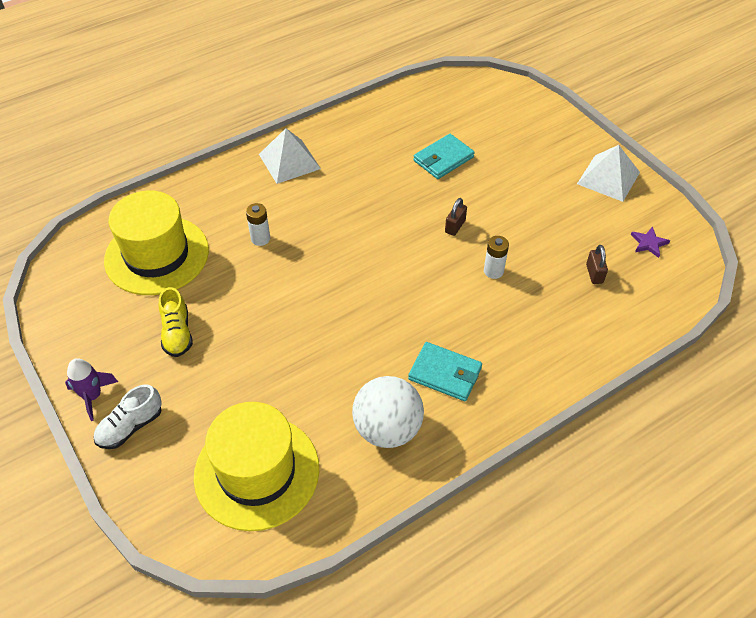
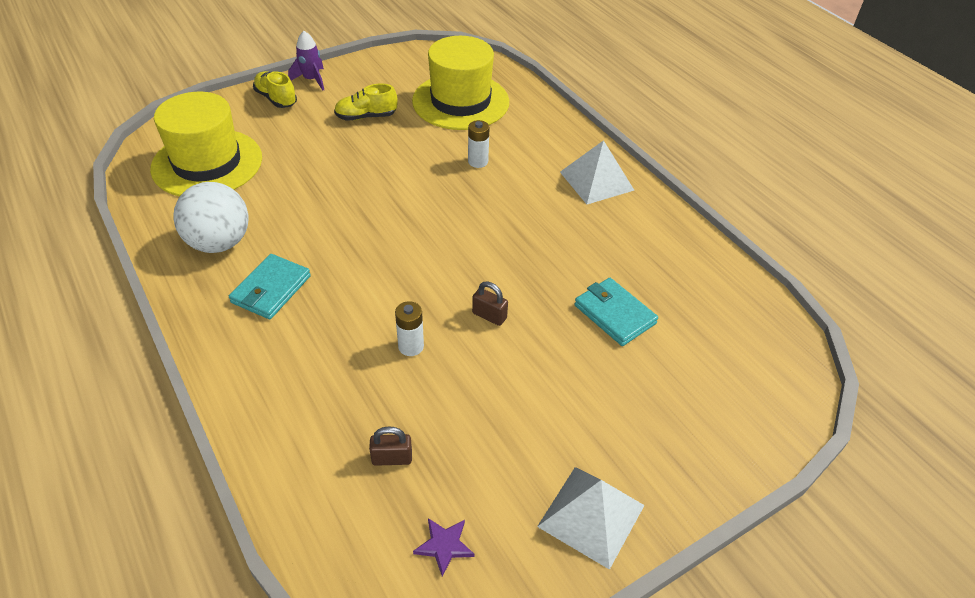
camera: 90 degrees right, 5 degrees down
white shoe [93,384,162,449] -> yellow shoe [253,71,297,108]

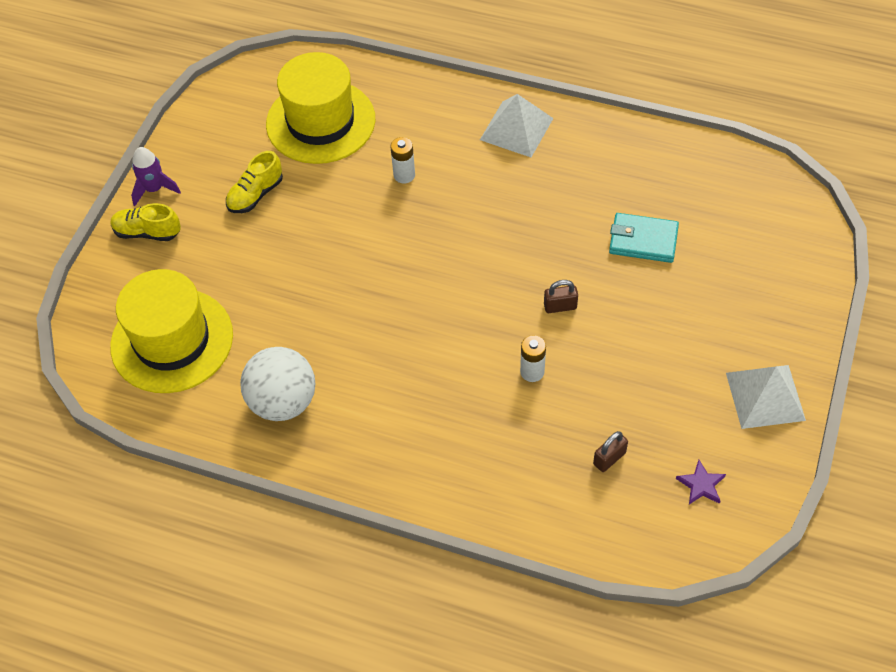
camera: 35 degrees left, 10 degrees up
turquoise wallet [229,254,311,319] -> none

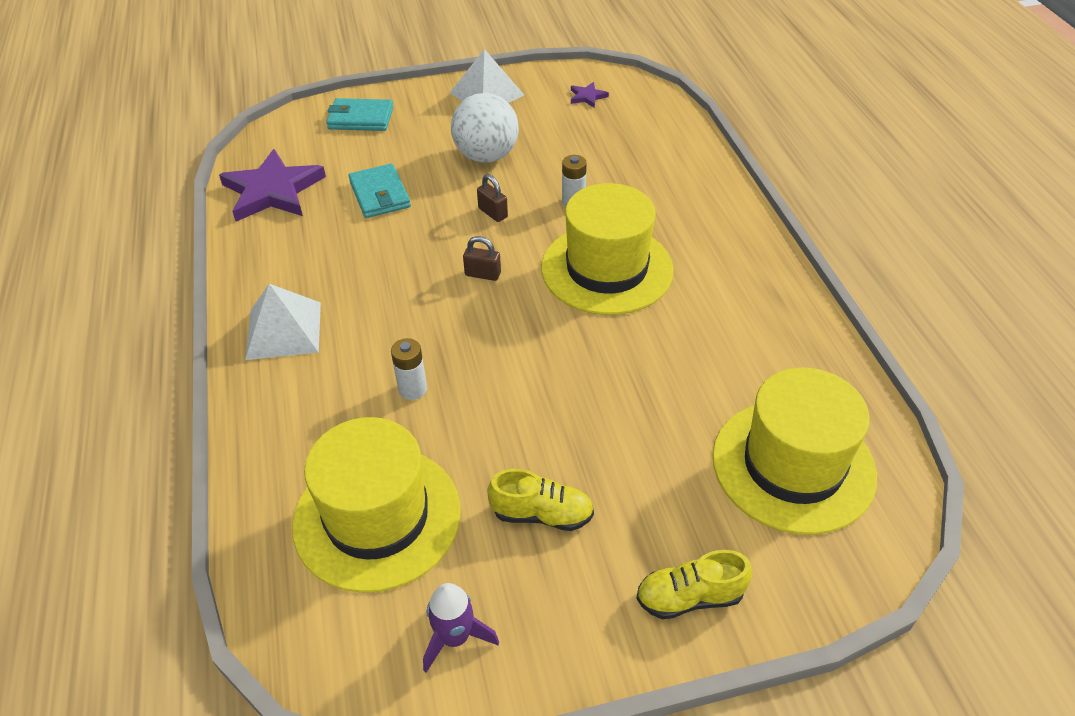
camera: 125 degrees left, 10 degrees down
yellow shoe [111,203,181,241] -> yellow shoe turned 105 degrees clockwise [636,550,752,619]
purple rocket [131,147,181,206] -> purple rocket moved to [423,583,499,673]
white ball [240,347,315,421] -> white ball moved to [451,93,519,163]
brown padlock [593,431,628,472] -> brown padlock moved to [463,236,501,281]
none -> purple star [219,149,326,222]
none -> turquoise wallet [326,98,393,131]
none -> yellow hat [541,183,674,315]

